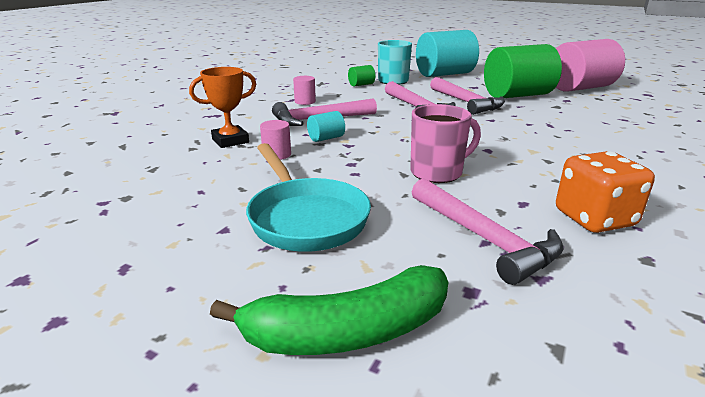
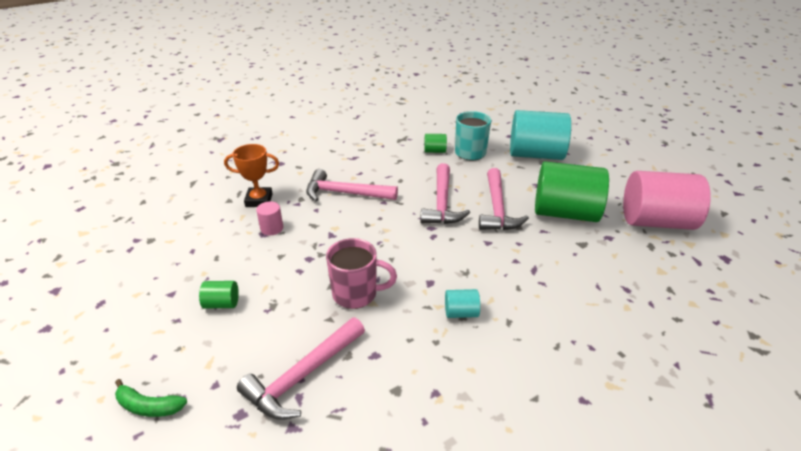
camera: 30 degrees right, 10 degrees up
green banana [210,265,448,355] -> green banana [115,379,187,417], size x0.55
turquoise pan [246,143,371,252] -> green cylinder [199,281,239,309]
pink cylinder [293,76,316,105] -> none
turquoise cylinder [307,111,345,142] -> turquoise cylinder moved to [445,289,480,318]
pink hammer [412,178,564,285] -> pink hammer turned 45 degrees clockwise [237,317,365,420]
orange dice [556,151,655,233] -> none

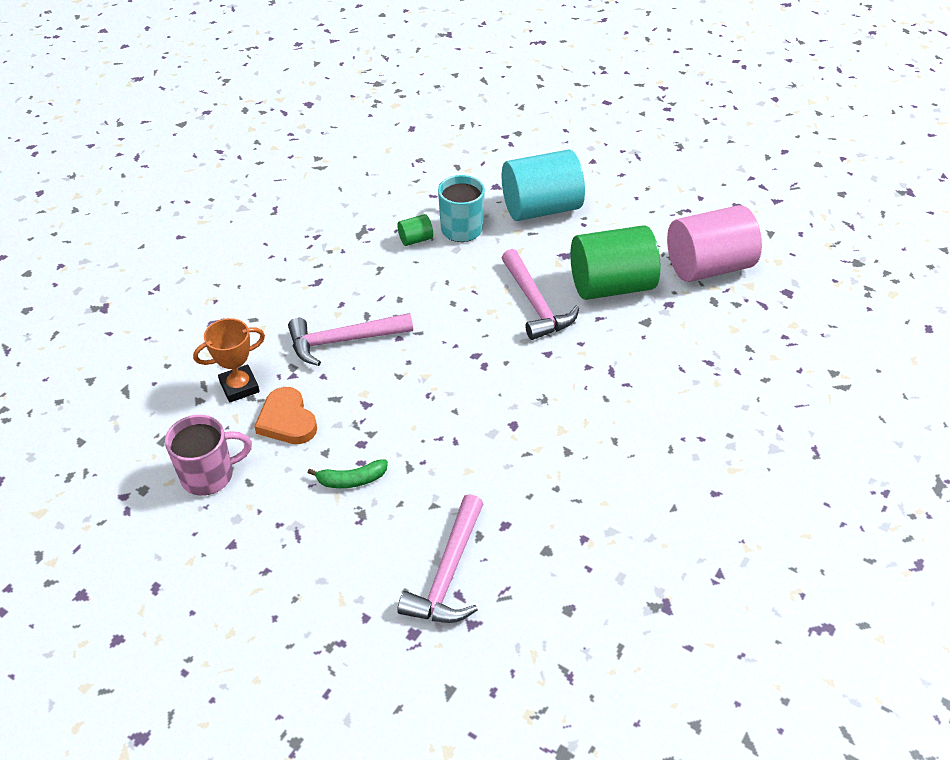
camera: 25 degrees left, 10 degrees up
green banana [115,379,187,417] -> green banana moved to [308,459,388,488]
green cylinder [199,281,239,309] -> none
pink cylinder [256,201,283,235] -> orange heart [254,387,317,444]
pink mug [326,238,397,309] -> pink mug moved to [165,415,252,496]
pink hammer [420,163,470,224] -> none
turquoise cylinder [445,289,480,318] -> none

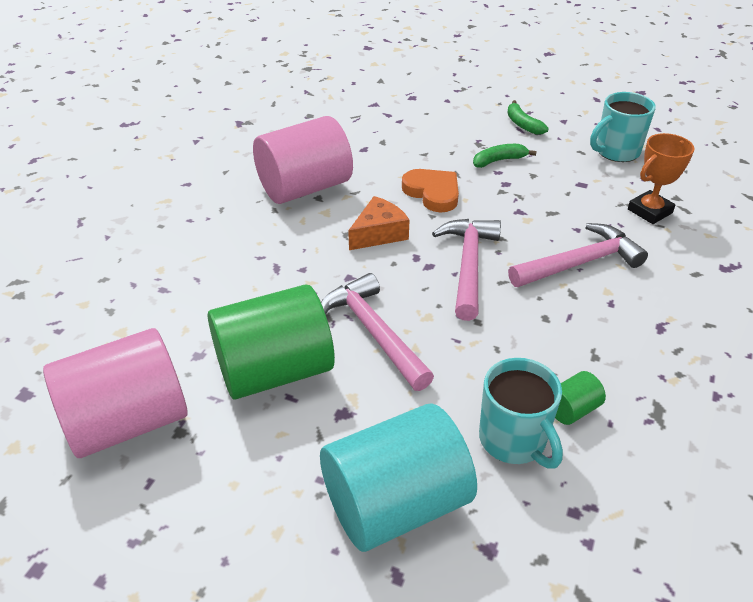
camera: 170 degrees right, 5 degrees down
pink mug [165,415,252,496] -> turquoise mug [590,92,656,162]
orange heart [254,387,317,444] -> orange heart moved to [402,169,459,212]
pink hammer [397,494,483,623] -> pink hammer moved to [432,219,501,321]
none -> pink cylinder [253,116,353,204]
none -> orange cheese [348,196,409,250]
none -> green banana [507,100,549,135]

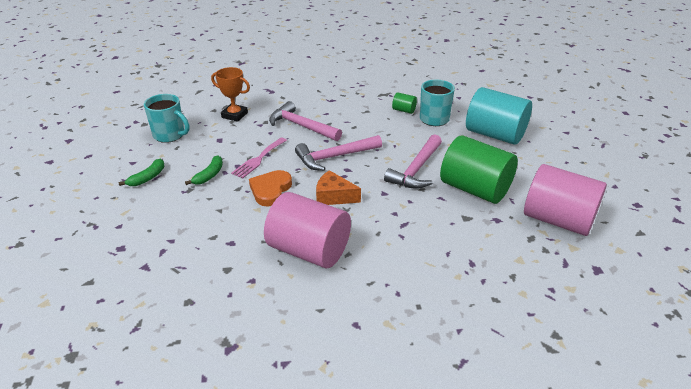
camera: 120 degrees left, 5 degrees down
green banana [473,144,537,168] -> green banana turned 105 degrees counterclockwise [185,155,223,185]
none -> pink fork [231,137,287,179]

